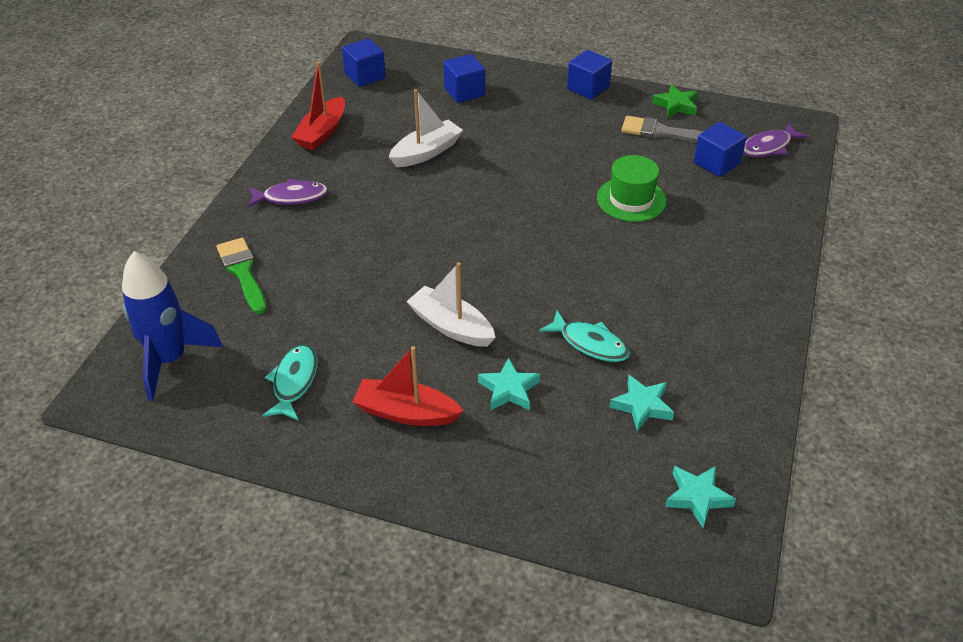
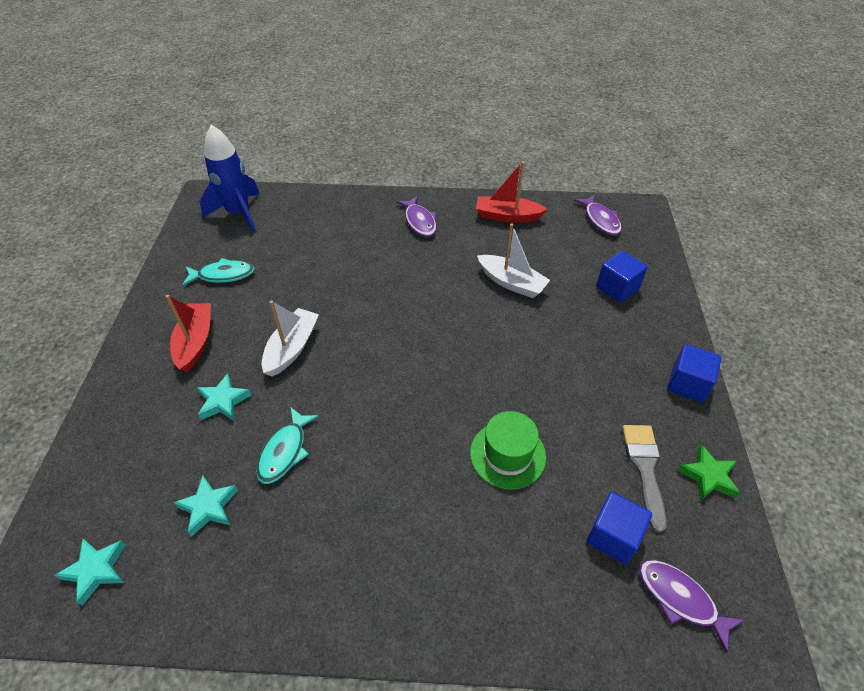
camera: 75 degrees right, 5 degrees up
green brush [217,238,267,314] -> none
blue cube [342,38,386,87] -> purple fish [574,194,622,235]

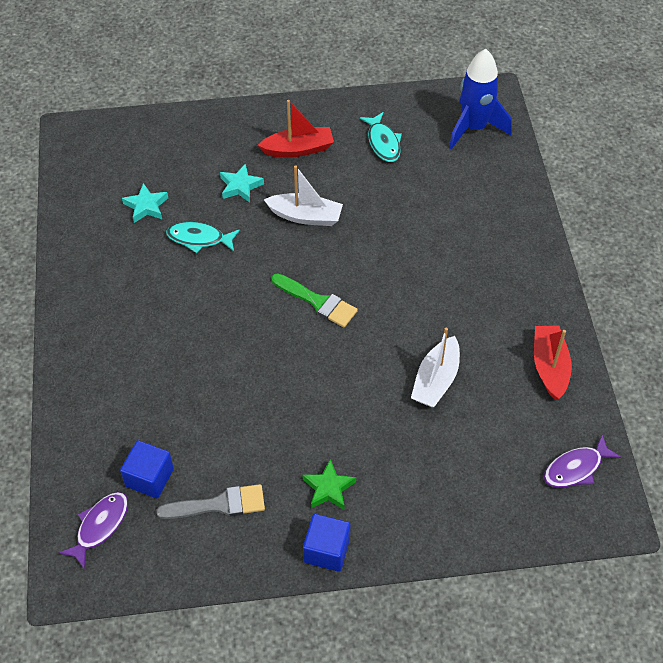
camera: 80 degrees right, 5 degrees up
turquoise star [54,539,126,606] -> none
purple fish [396,196,437,237] -> none
green hat [470,411,546,490] -> none
blue cube [596,251,648,303] -> none
green star [677,444,740,501] -> green star moved to [303,459,356,510]
none -> green brush [271,273,358,327]

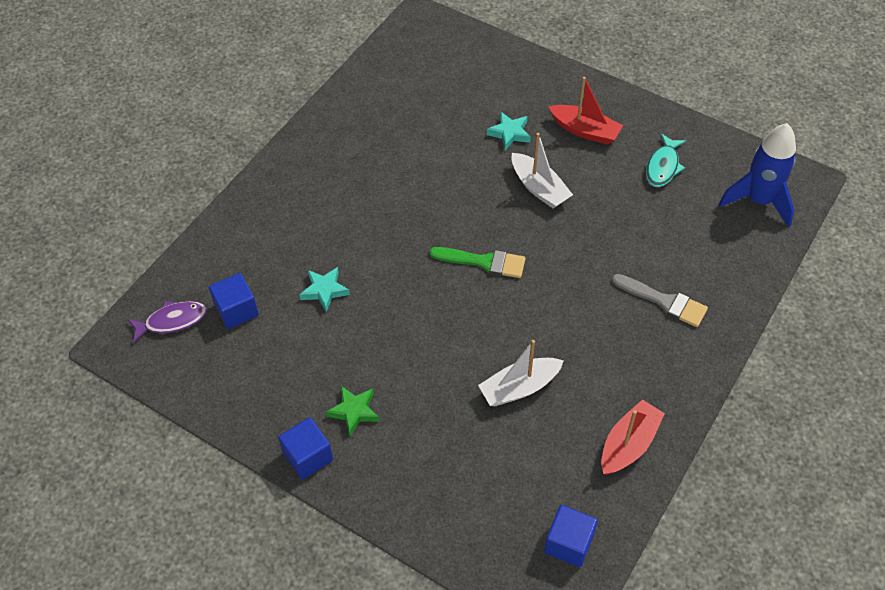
camera: 40 degrees right, 0 degrees up
turquoise star [122,183,168,223] -> turquoise star moved to [299,267,350,312]
grey brush [157,484,265,519] -> grey brush moved to [612,274,708,327]
turquoise fish [166,222,240,253] -> none
green brush [271,273,358,327] -> green brush turned 60 degrees counterclockwise [429,247,526,278]
purple fish [544,435,621,488] -> blue cube [544,505,598,567]

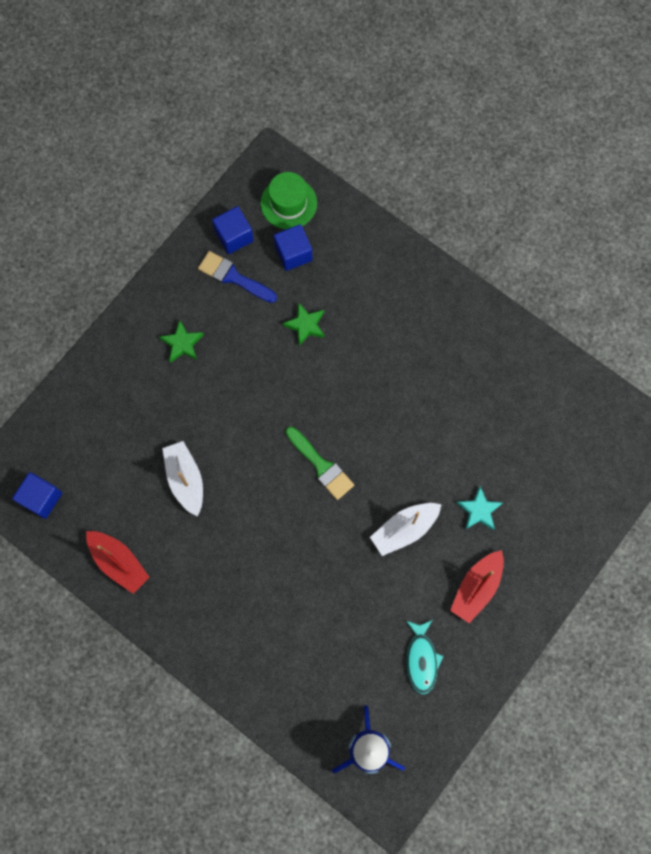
camera: 95 degrees right, 20 degrees up
purple fish [128,301,207,343] -> green hat [260,172,317,229]
blue cube [278,417,333,480] -> blue cube moved to [212,206,254,254]
turquoise star [299,267,350,312] -> green star [283,302,325,346]
green brush [429,247,526,278] -> green brush turned 60 degrees counterclockwise [285,427,354,500]
grey brush [612,274,708,327] -> none
turquoise fish [646,133,686,187] -> turquoise fish turned 120 degrees counterclockwise [406,620,444,695]
none -> blue brush [198,251,277,303]

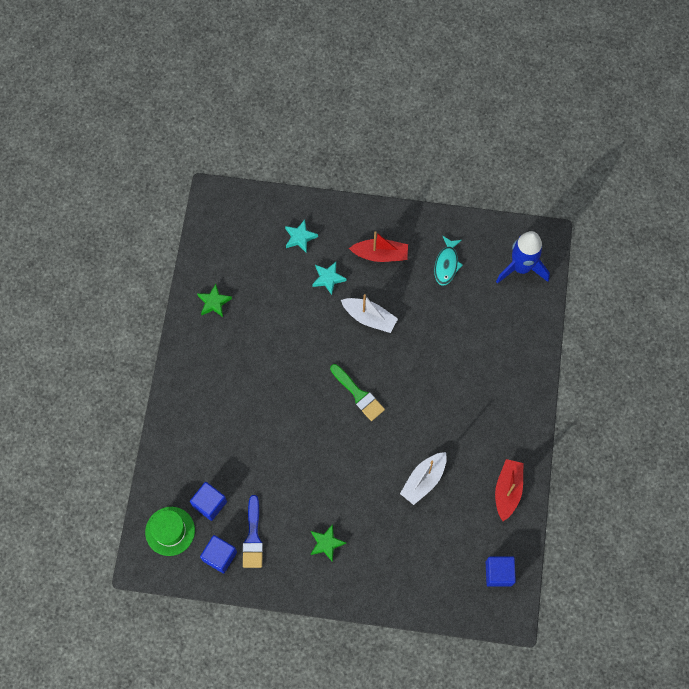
camera: 120 degrees left, 5 degrees down
green star [283,302,325,346] -> green star moved to [197,284,232,317]
green brush [285,427,354,500] -> green brush turned 120 degrees clockwise [330,364,385,421]
turquoise fish [406,620,444,695] -> turquoise fish turned 135 degrees clockwise [434,236,463,285]
none -> turquoise star [285,220,318,253]

